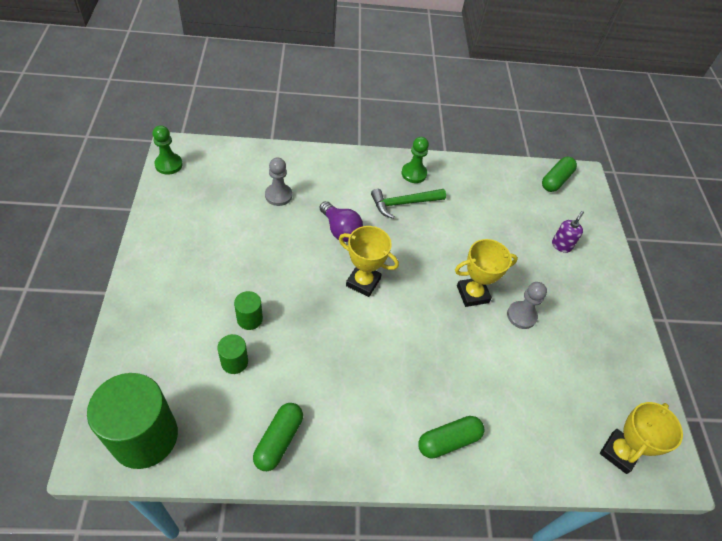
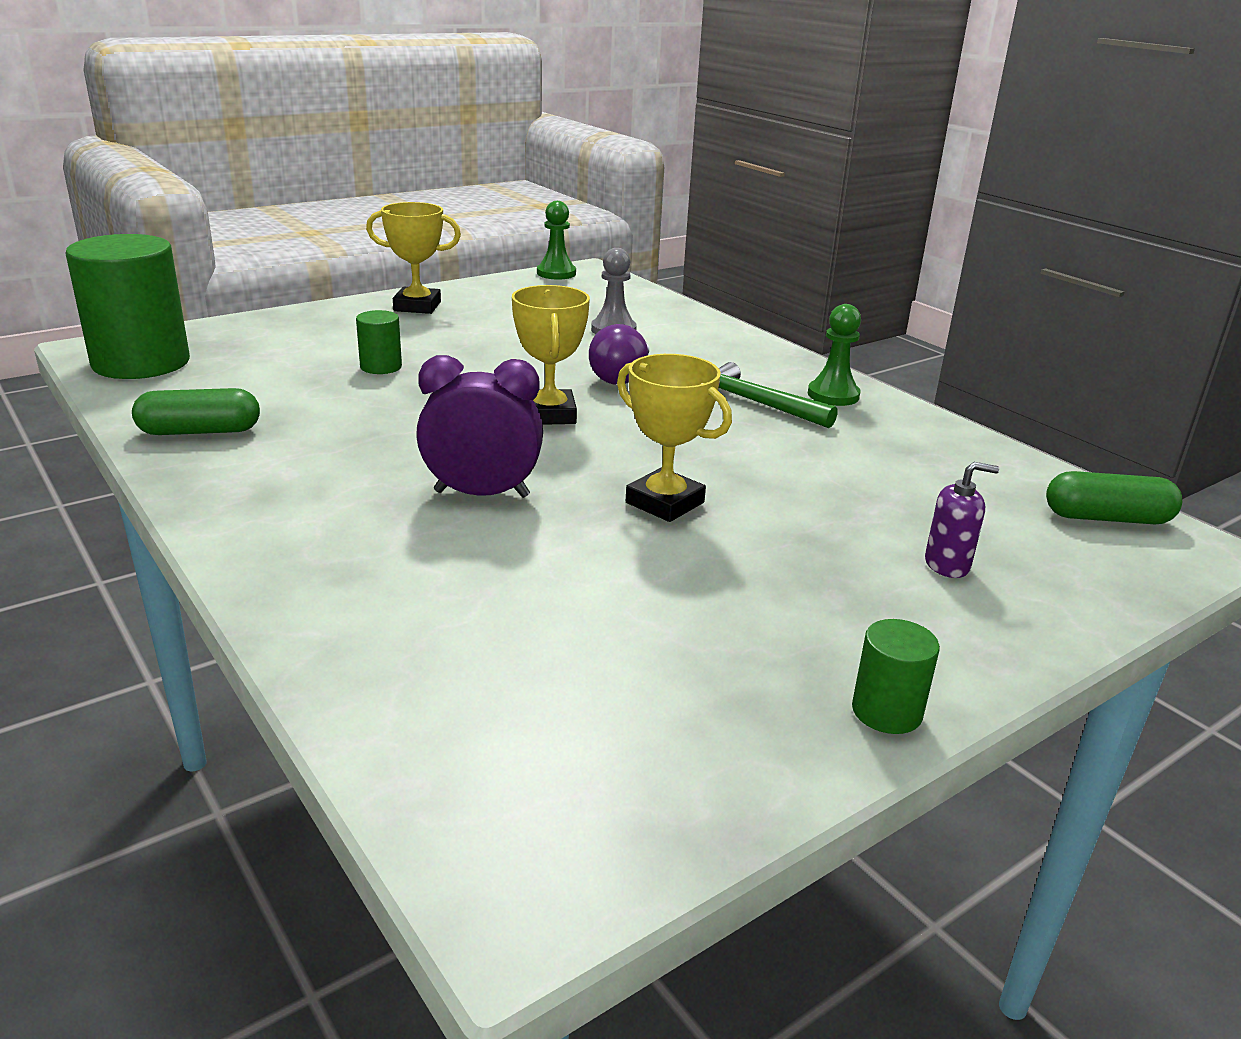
camera: 60 degrees right, 25 degrees down
green cylinder [217,334,248,374] -> green cylinder moved to [852,619,940,734]
green capsule [418,416,484,459] -> none
grey pawn [507,282,547,329] -> none
yellow trophy [600,402,683,474] -> yellow trophy moved to [366,202,461,314]
none -> purple clock [416,355,543,498]

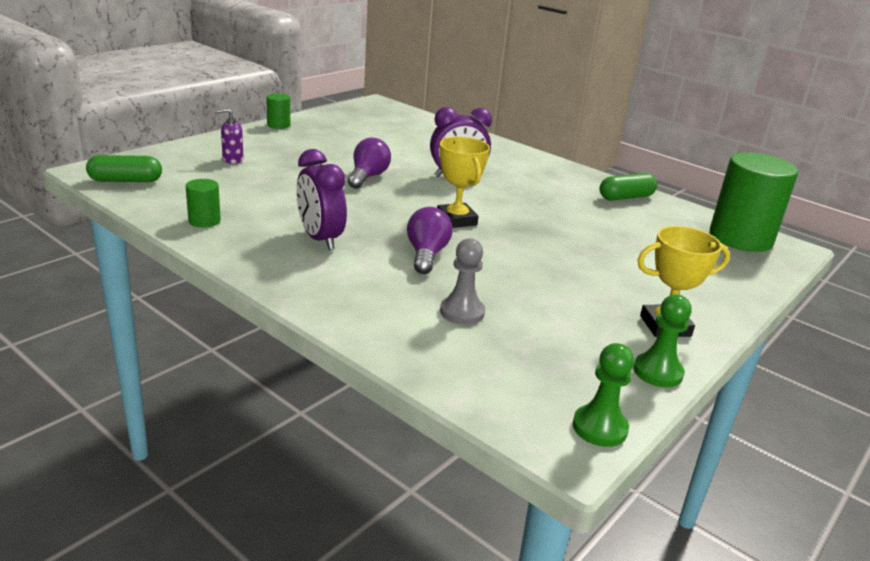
camera: 165 degrees right, 0 degrees up
green cylinder [356,310,402,374] -> green cylinder moved to [186,179,221,227]
yellow trophy [617,354,732,522] -> purple light bulb [348,137,391,189]
green hammer [718,362,838,428] -> purple clock [296,149,347,250]
green pawn [808,304,861,406] -> green pawn moved to [634,294,692,387]

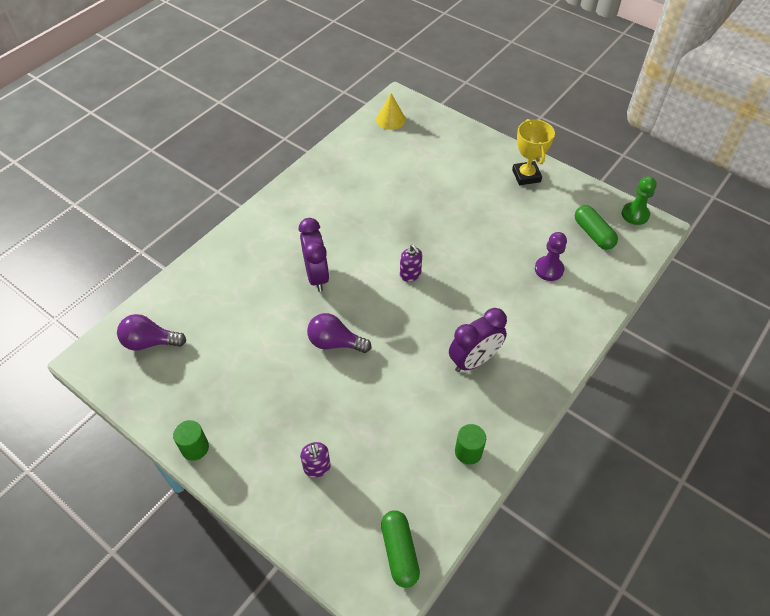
camera: 90 degrees left, 25 degrees up
purple light bulb [407,207,453,274] -> purple light bulb moved to [117,314,186,351]
yellow trophy [437,137,490,228] -> purple soap dispenser [400,244,422,282]
grey pawn [440,238,485,325] -> purple pawn [535,232,567,281]
green capsule [600,173,657,201] -> green capsule moved to [575,205,618,250]
green pawn [634,294,692,387] -> none
green cylinder [710,152,799,252] -> yellow cone [376,93,406,130]

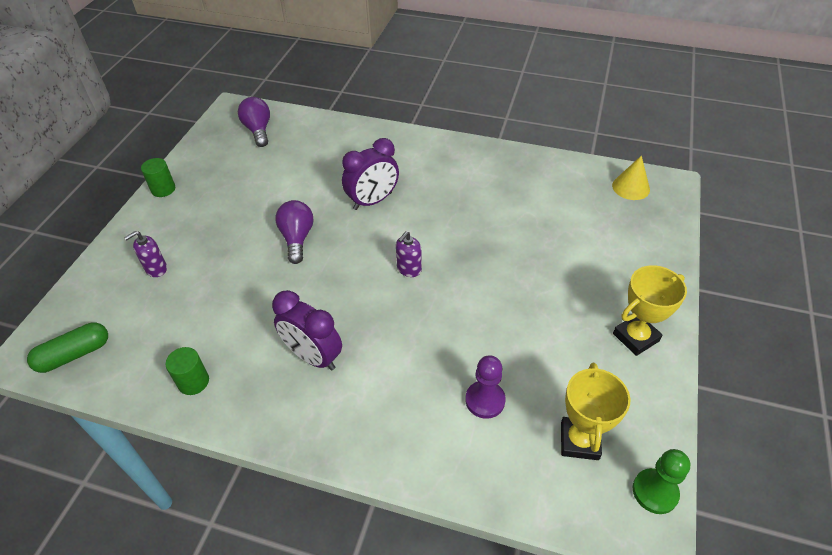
camera: 70 degrees right, 5 degrees down
green capsule [575,205,618,250] -> yellow trophy [561,363,630,460]

